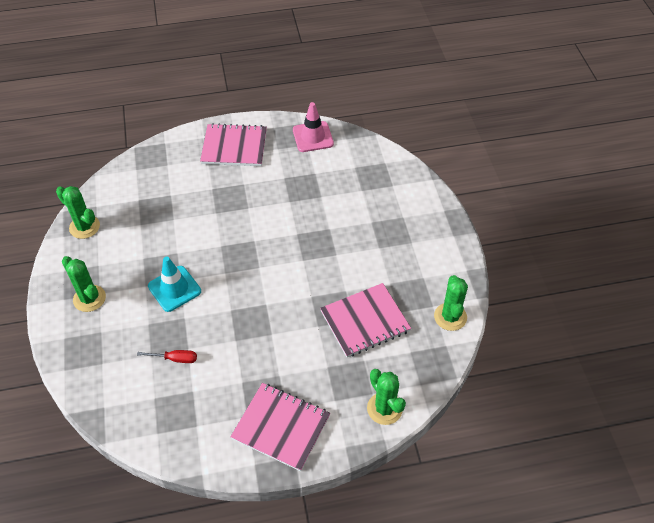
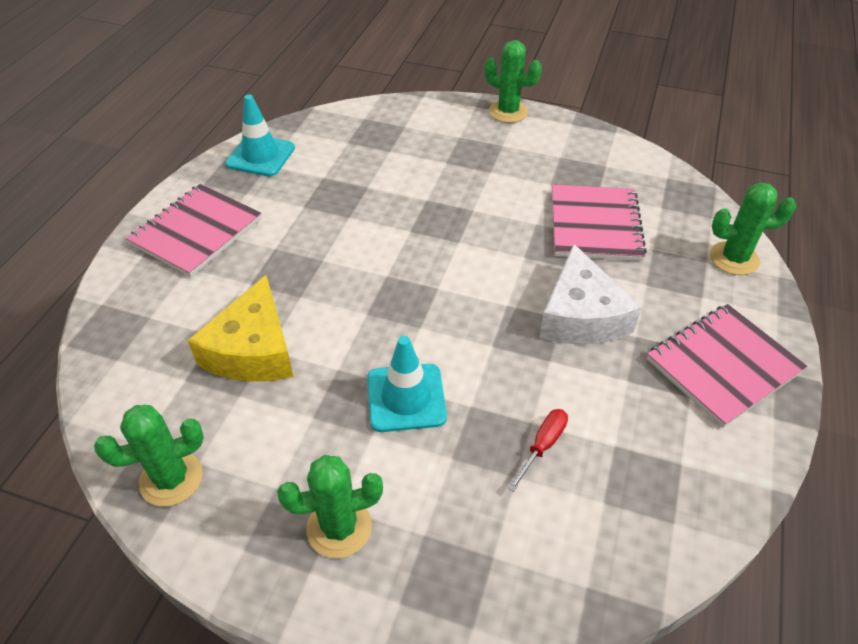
camera: 60 degrees left, 5 degrees down
pink traffic cone [293,102,334,152] -> turquoise traffic cone [225,95,295,177]
green cactus [434,275,468,331] -> green cactus moved to [485,40,542,123]
none -> yellow cheese [188,275,294,382]
none -> white cheese [539,244,642,344]

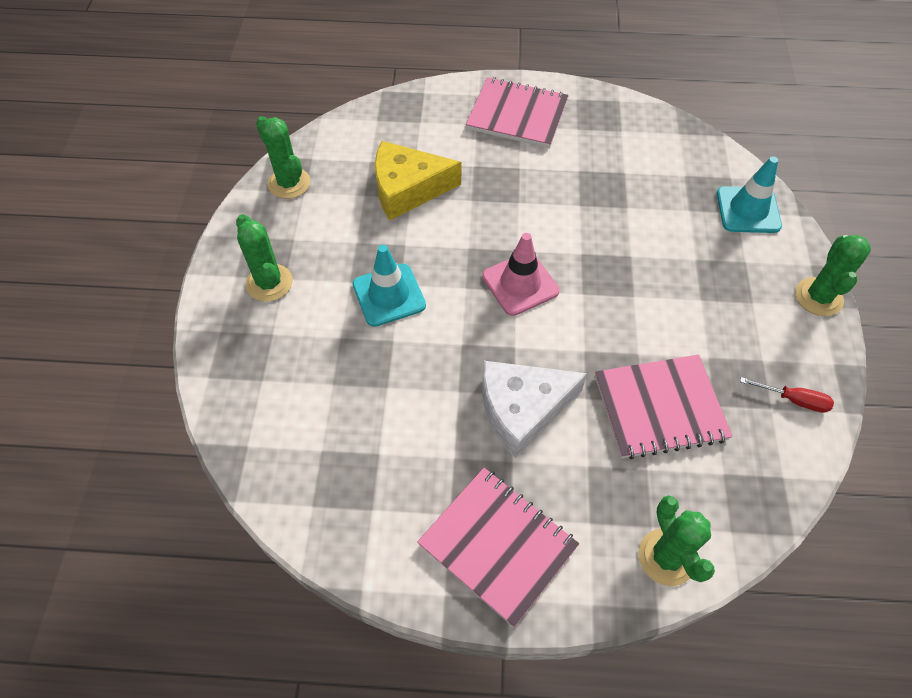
camera: 75 degrees right, 10 degrees up
turquoise traffic cone [225,95,295,177] -> turquoise traffic cone moved to [717,156,782,233]
red screwdriver [508,409,568,492] -> red screwdriver moved to [740,377,834,413]
none -> pink traffic cone [482,233,559,316]

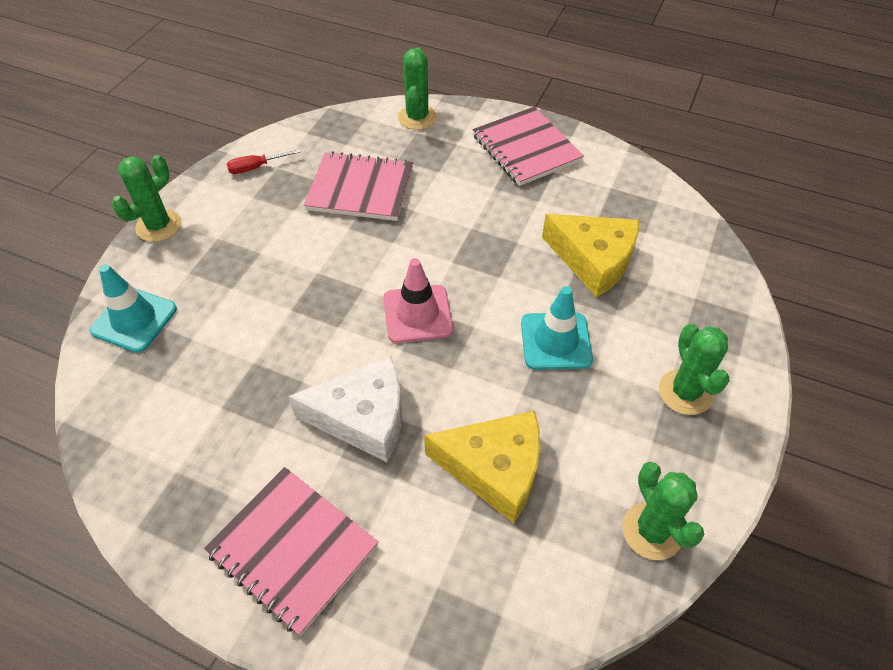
camera: 160 degrees left, 5 degrees down
white cheese [482,361,587,458] -> white cheese moved to [288,355,402,462]
red screwdriver [740,377,834,413] -> red screwdriver turned 60 degrees counterclockwise [227,149,300,174]
none -> yellow cheese [542,214,639,297]

